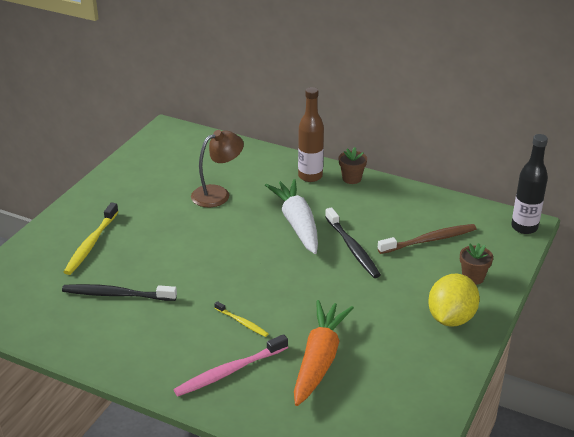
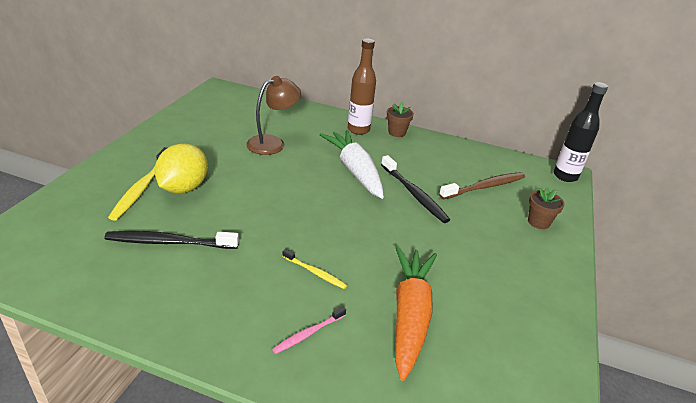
camera: 10 degrees left, 0 degrees up
pink toothbrush [174,334,288,396] -> pink toothbrush [272,306,346,354], size x0.57
yellow lemon [428,274,480,327] -> yellow lemon moved to [155,143,208,194]

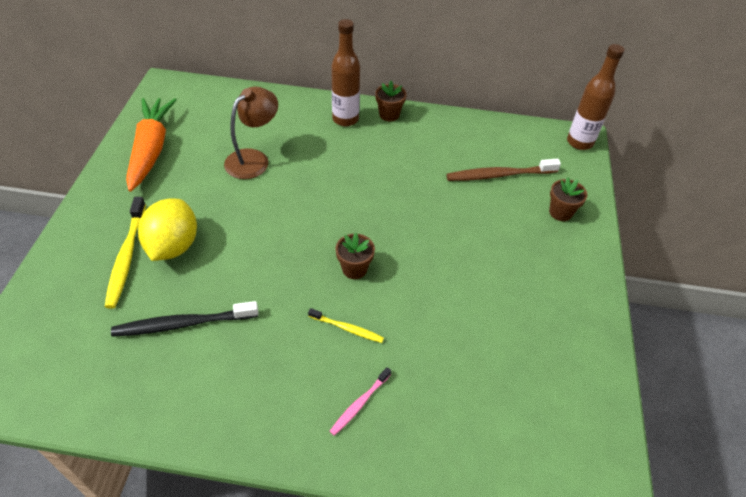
camera: 10 degrees left, 15 degrees up
white carrot [320,130,384,199] -> none
black toothbrush [381,155,450,223] -> none
orange carrot [395,247,437,381] -> orange carrot moved to [126,98,177,192]
brown toothbrush [439,172,525,199] -> brown toothbrush turned 150 degrees counterclockwise [446,159,561,181]
black bottle [554,82,608,182] -> brown bottle [567,44,625,150]
none -> brown flower pot [335,233,375,279]

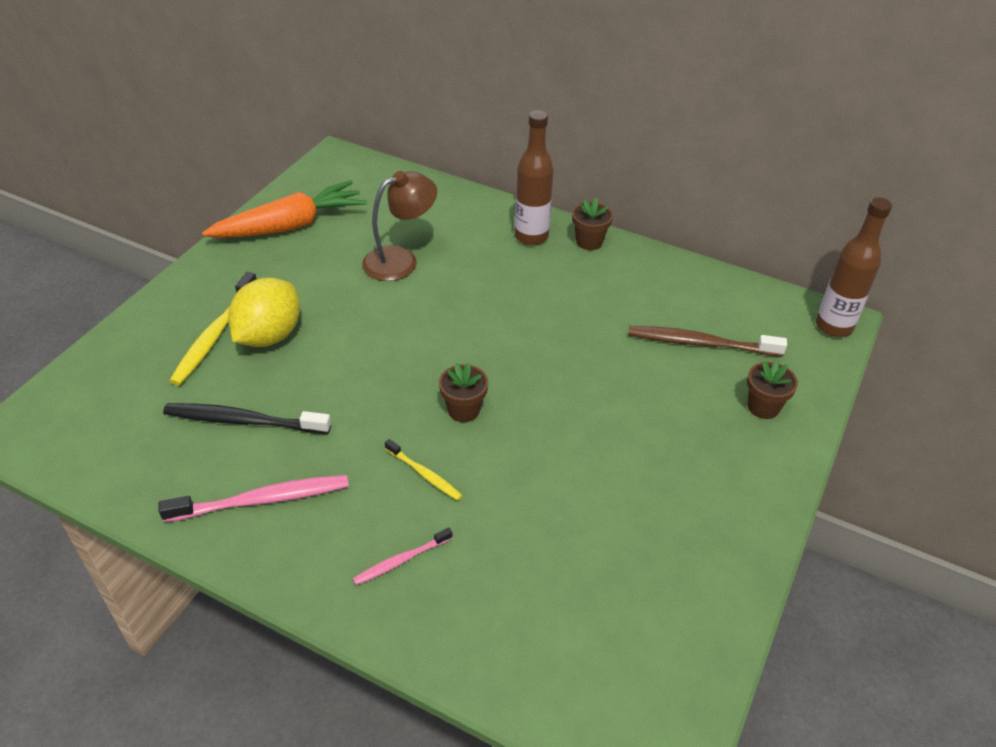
camera: 20 degrees right, 5 degrees down
orange carrot [126,98,177,192] -> orange carrot turned 45 degrees clockwise [202,180,367,238]
none -> pink toothbrush [158,475,349,522]

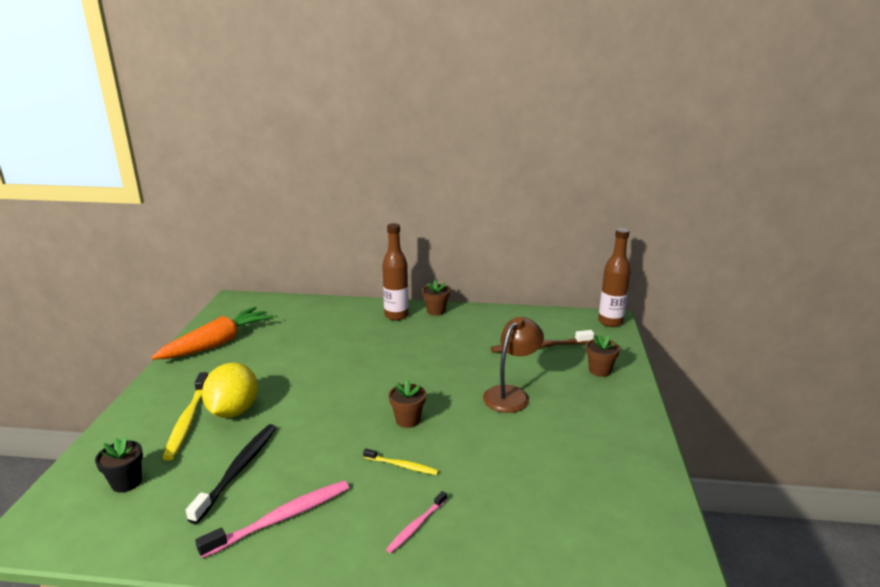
camera: 20 degrees left, 20 degrees down
black toothbrush [163,403,331,434] -> black toothbrush turned 120 degrees clockwise [186,424,276,524]
brown lamp [362,171,437,281] -> brown lamp moved to [483,317,544,413]
none -> black flower pot [95,437,143,493]

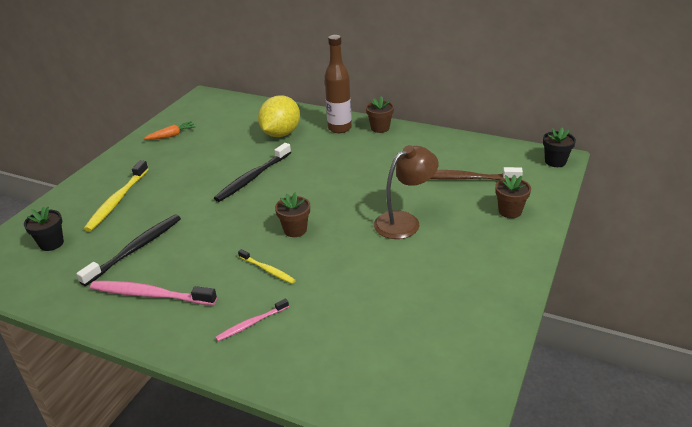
camera: 20 degrees right, 10 degrees up
orange carrot [151,307,274,359] -> orange carrot [144,121,196,140], size x0.46
pink toothbrush [195,480,349,558] -> pink toothbrush turned 150 degrees counterclockwise [90,281,217,305]
yellow lemon [202,362,258,418] -> yellow lemon moved to [258,95,300,137]
brown bottle [598,228,631,327] -> black flower pot [543,128,576,167]
none -> black toothbrush [214,143,291,202]

